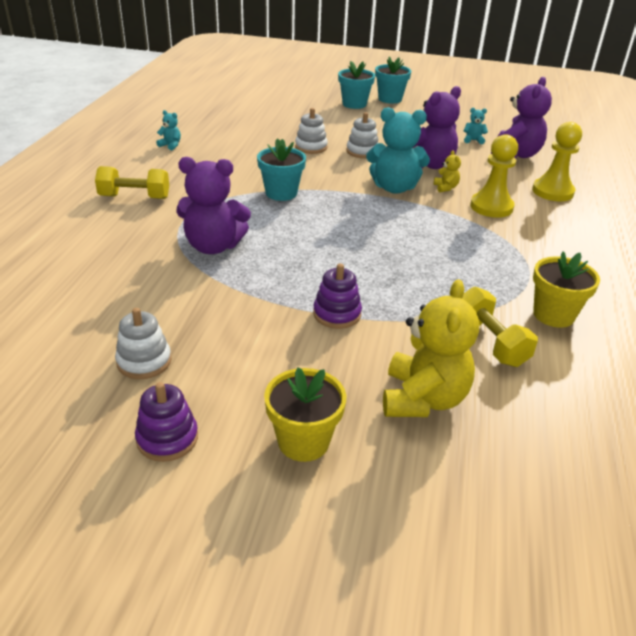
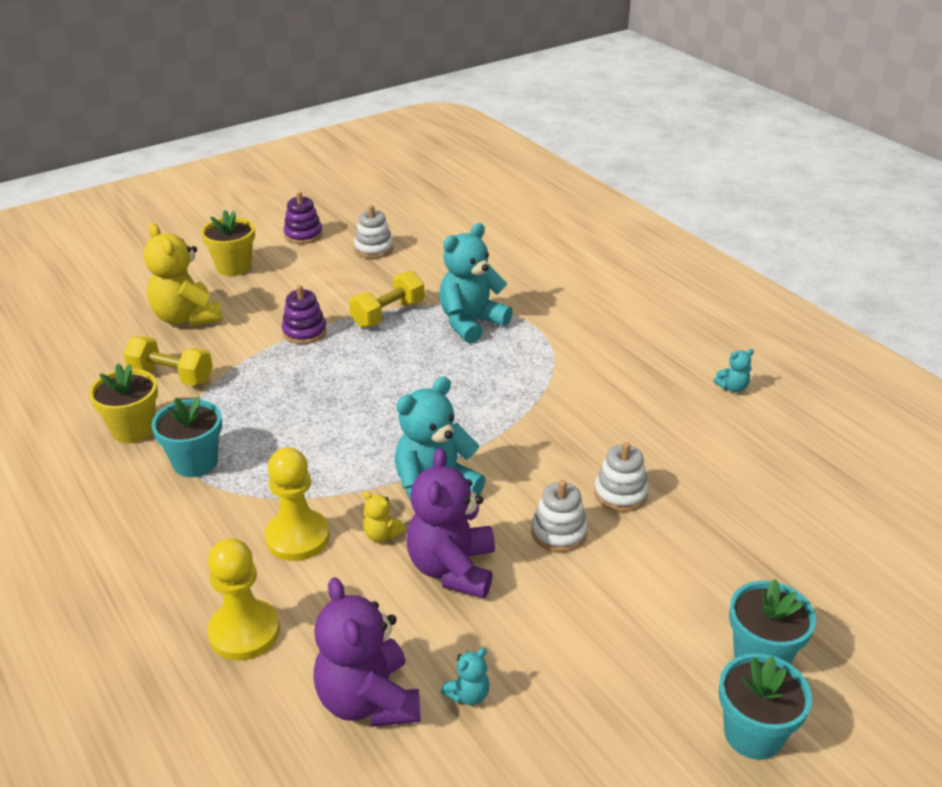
camera: 135 degrees right, 0 degrees up
yellow dumbbell [95,166,169,199] -> yellow dumbbell moved to [349,271,424,328]
purple teddy bear [176,157,251,254] -> turquoise teddy bear [439,223,513,344]
turquoise flower pot [257,138,306,201] -> turquoise flower pot moved to [151,396,222,477]

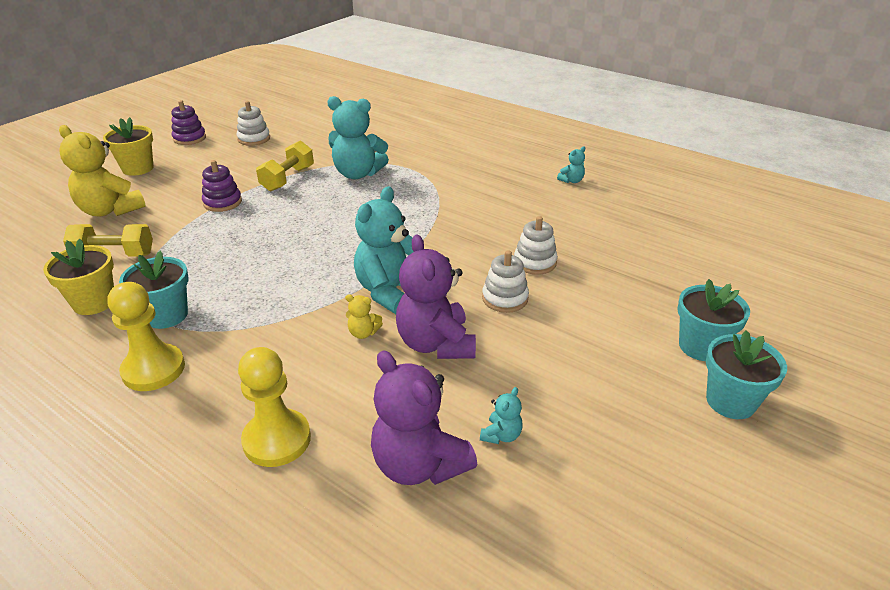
camera: 20 degrees left, 0 degrees up
yellow pawn [265,447,330,561] -> yellow pawn moved to [107,282,185,391]
turquoise teddy bear [439,223,513,344] -> turquoise teddy bear turned 105 degrees counterclockwise [327,96,389,179]

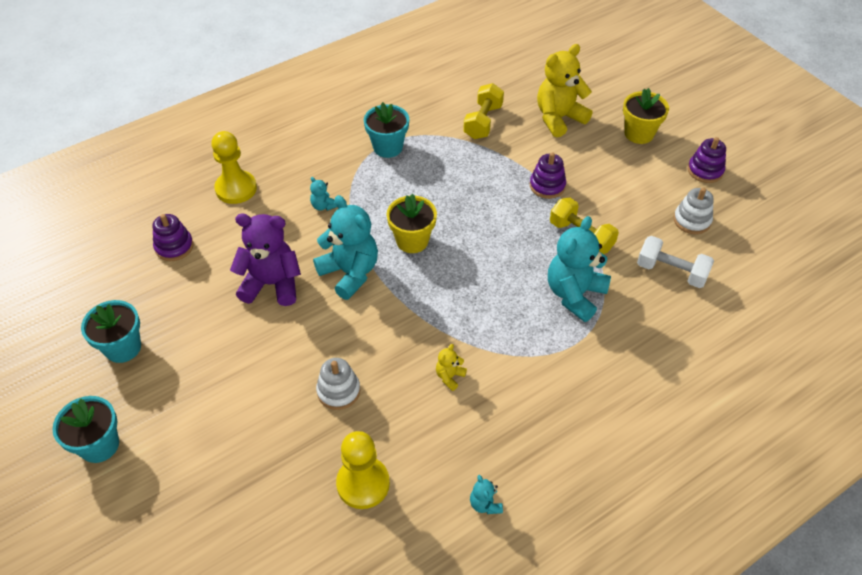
camera: 110 degrees right, 15 degrees up
yellow flower pot [43,239,114,315] -> yellow flower pot moved to [386,194,437,253]
yellow pawn [107,282,185,391] -> yellow pawn moved to [336,431,390,509]
yellow teddy bear [345,294,383,339] -> yellow teddy bear moved to [436,344,467,391]
purple teddy bear [371,351,477,485] -> purple stacking toy [153,214,193,261]
turquoise teddy bear [480,387,523,444] -> turquoise teddy bear moved to [310,177,337,211]
white stacking toy [482,250,529,313] -> none
turquoise flower pot [677,279,750,361] -> turquoise flower pot moved to [81,300,141,363]
none -> white dumbbell [637,236,714,288]

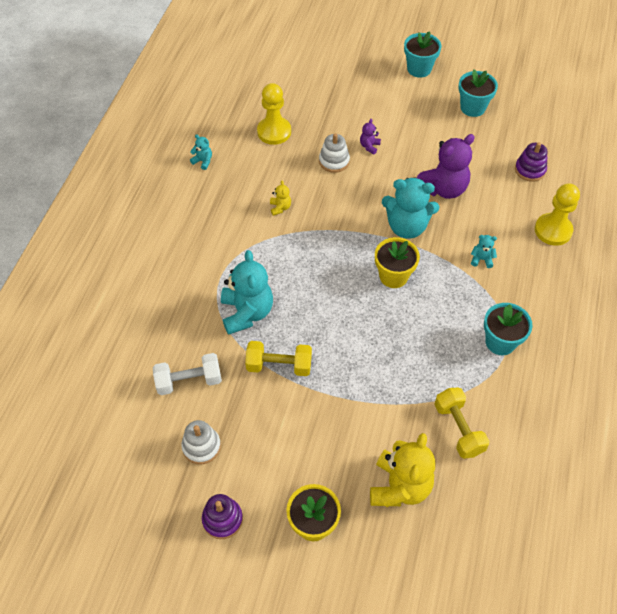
camera: 140 degrees right, 5 degrees up
purple stacking toy [530,152,566,199] -> none
none -> purple teddy bear [360,119,381,154]

